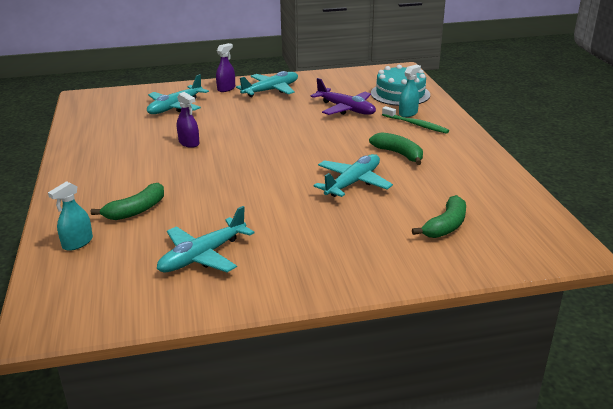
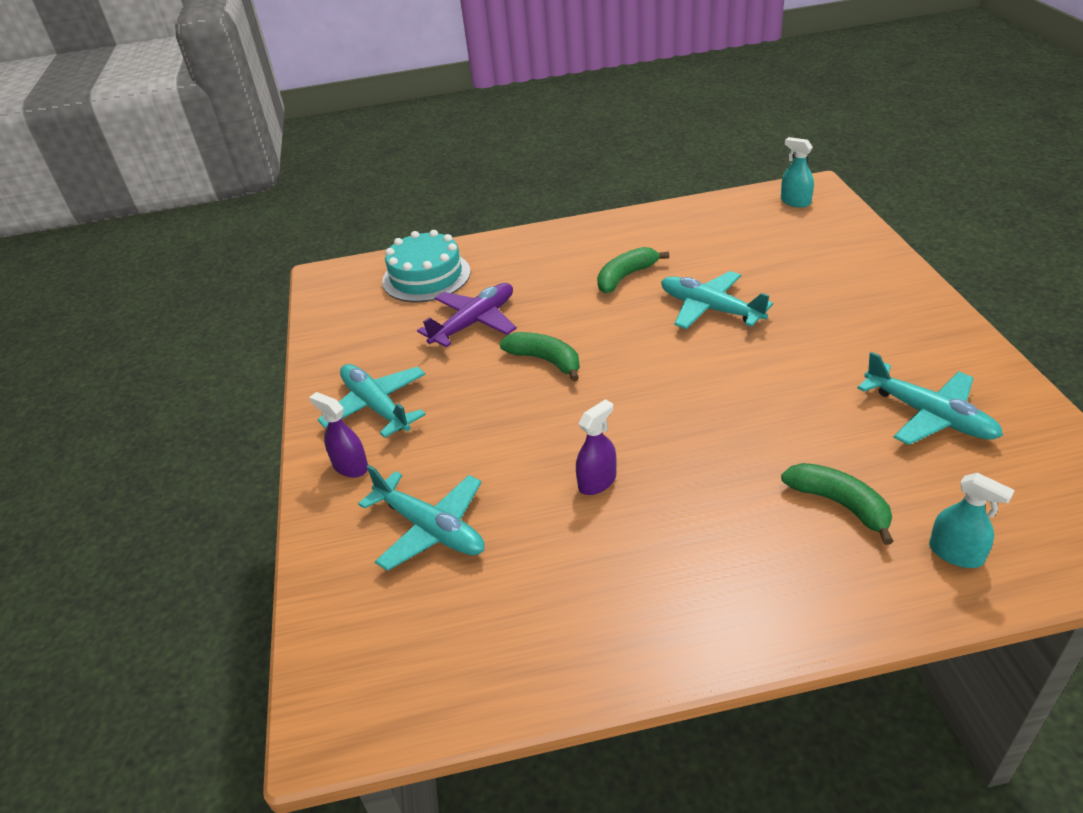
camera: 85 degrees left, 10 degrees up
green toothbrush [382,106,449,134] -> none
turquoise spray bottle [399,64,421,117] -> turquoise spray bottle moved to [781,137,814,208]
green banana [412,195,466,238] -> green banana moved to [499,332,580,382]

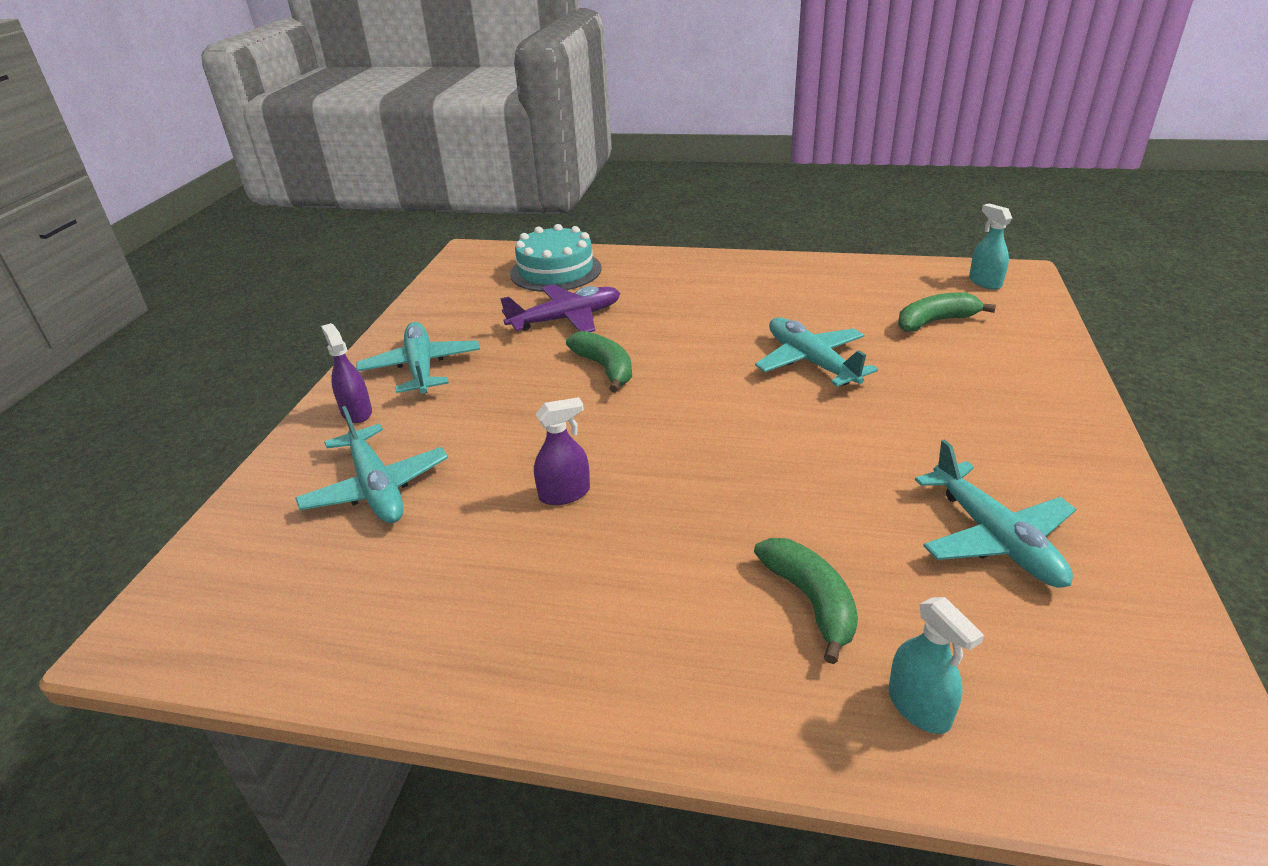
camera: 20 degrees right, 5 degrees down
green banana [597,247,669,293] -> green banana moved to [898,292,996,332]

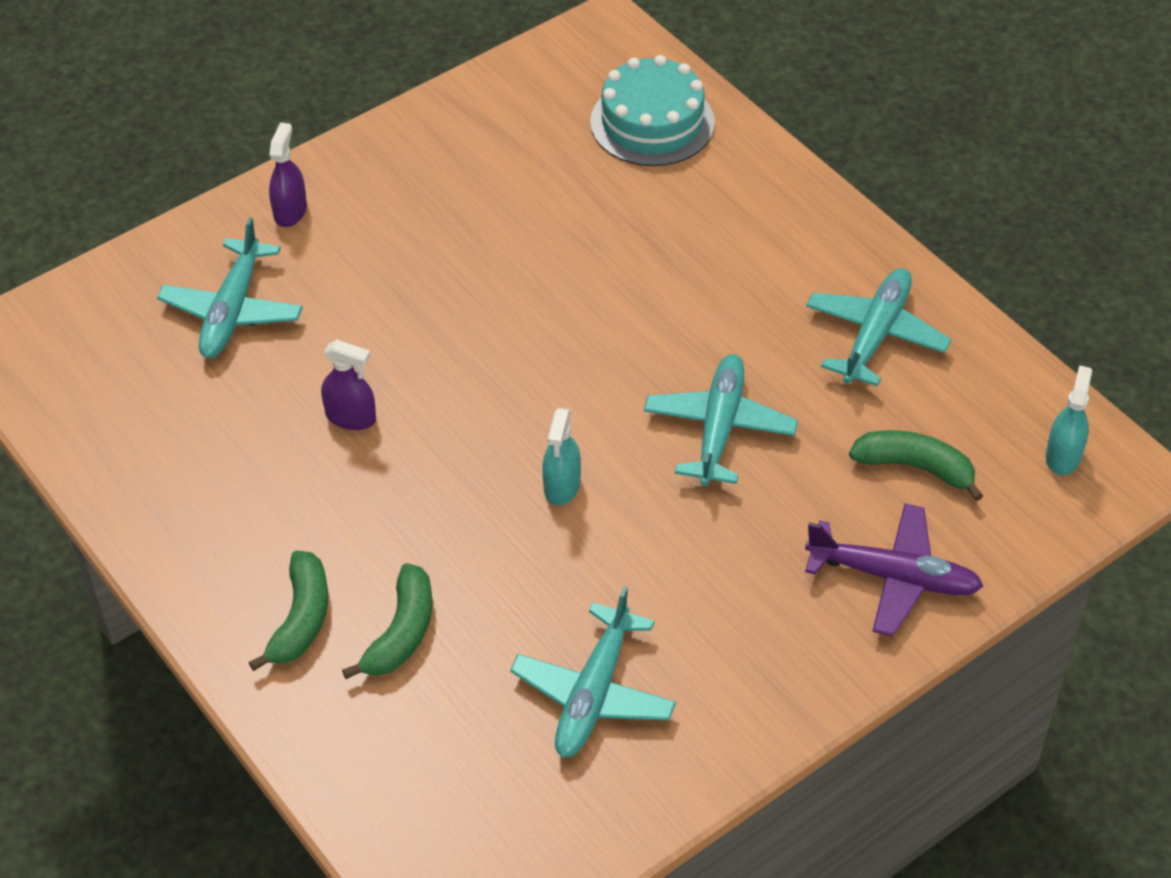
camera: 40 degrees right, 15 degrees up
turquoise plane [356,322,480,394] -> turquoise plane moved to [806,268,952,387]
purple plane [500,284,620,332] -> purple plane moved to [805,503,983,637]
green banana [566,331,632,392] -> green banana moved to [249,551,328,671]
turquoise spray bottle [888,597,984,734] -> turquoise spray bottle moved to [542,408,581,505]

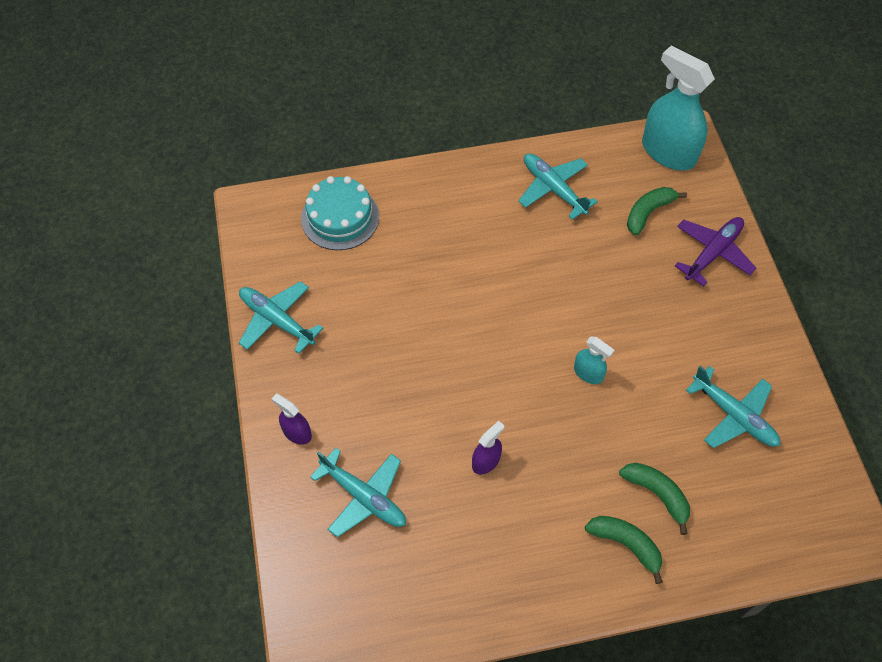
camera: 65 degrees left, 10 degrees up
turquoise plane [644,354,798,486] -> turquoise plane moved to [239,281,324,354]
turquoise spray bottle [1046,365,1092,475] -> turquoise spray bottle [642,45,715,171], size x2.13

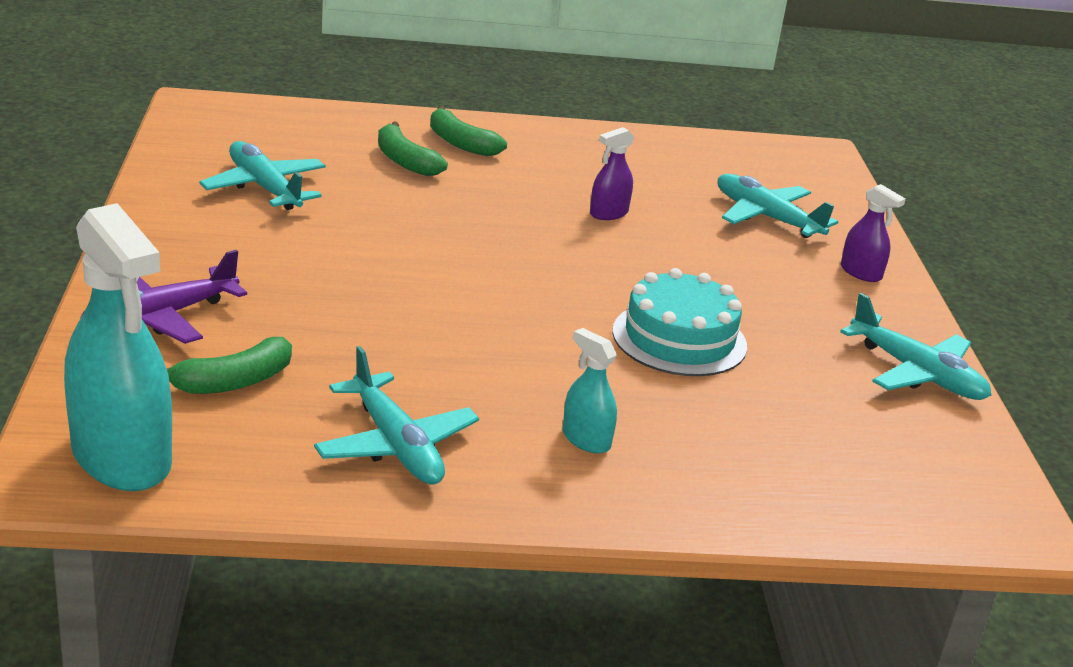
camera: 175 degrees left, 30 degrees down
turquoise cake [301,176,379,250] -> turquoise cake moved to [612,268,747,376]
turquoise spray bottle [574,336,615,384] -> turquoise spray bottle moved to [563,328,617,454]

